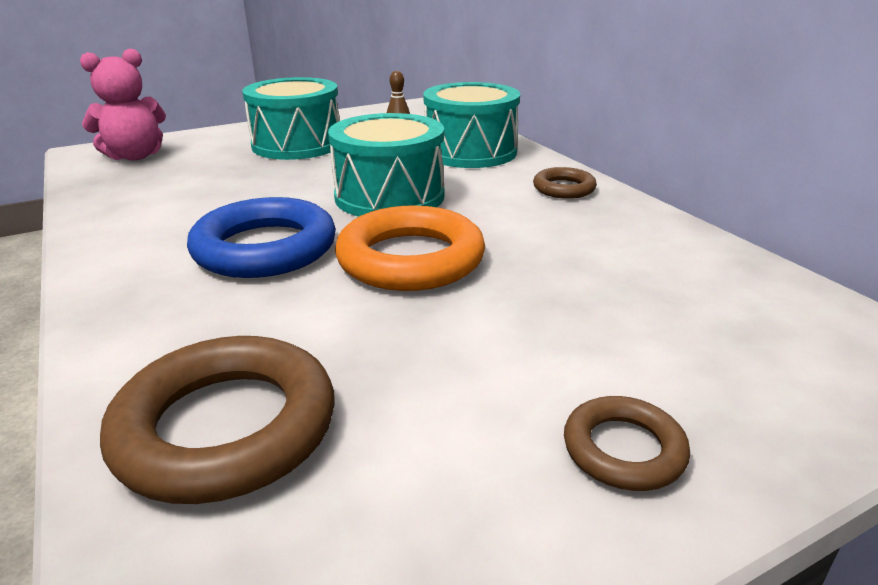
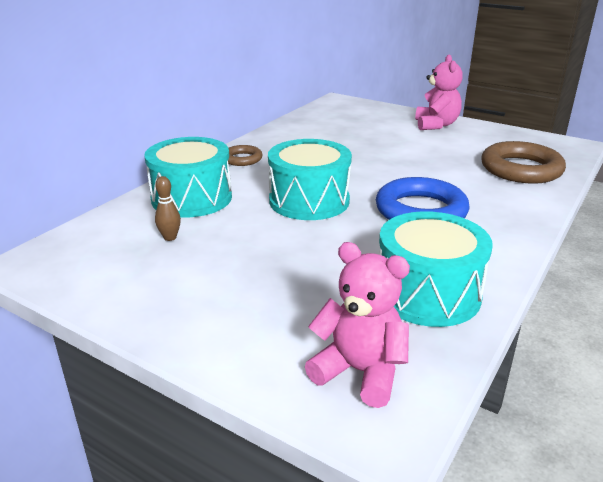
camera: 120 degrees left, 0 degrees up
turquoise drum [242,77,340,160] -> turquoise drum moved to [379,211,493,327]
orange ring [335,205,485,291] -> none
brown ring [564,396,690,491] -> pink teddy bear [415,55,463,130]

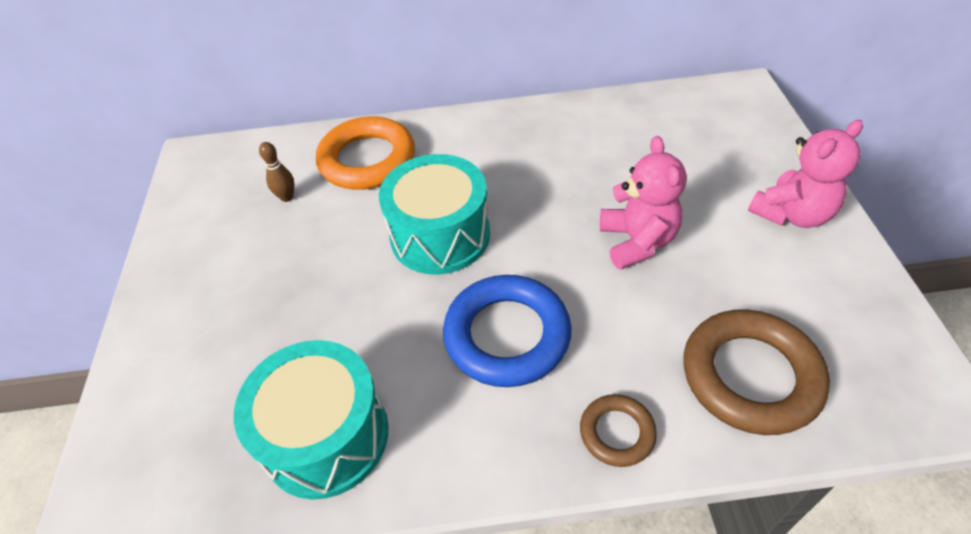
camera: 55 degrees right, 20 degrees up
turquoise drum [145,137,232,217] -> orange ring [316,116,415,190]
brown ring [228,145,263,166] -> brown ring moved to [580,394,657,467]
pink teddy bear [305,242,410,408] -> pink teddy bear moved to [600,136,687,270]

